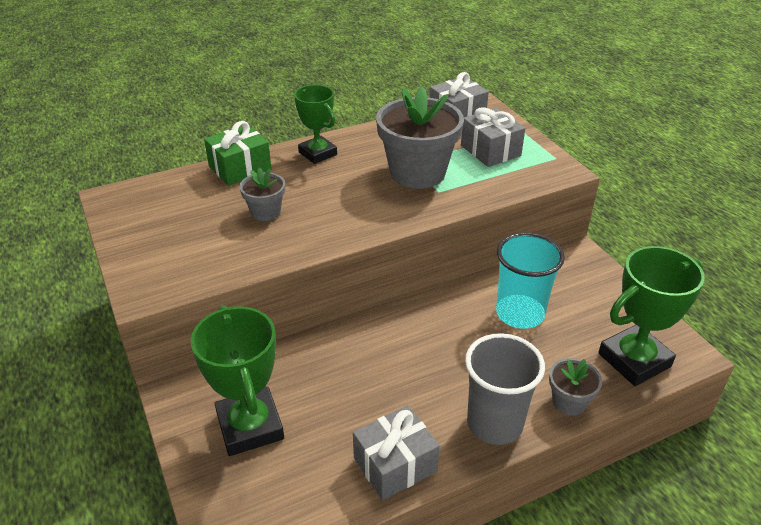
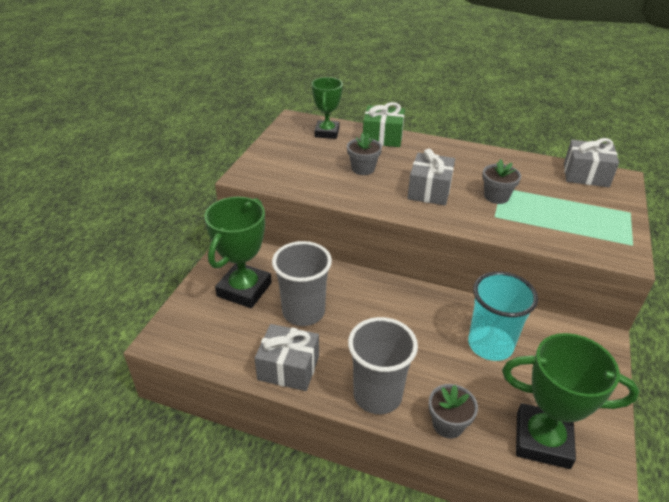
camera: 45 degrees right, 0 degrees up
green trophy [294,85,337,164] -> green trophy moved to [312,77,343,139]
grey flower pot [376,87,464,189] -> grey flower pot [482,159,521,204], size x0.50
grey gift [461,107,525,167] -> grey gift moved to [407,149,455,205]
none -> grey cup [272,241,332,326]

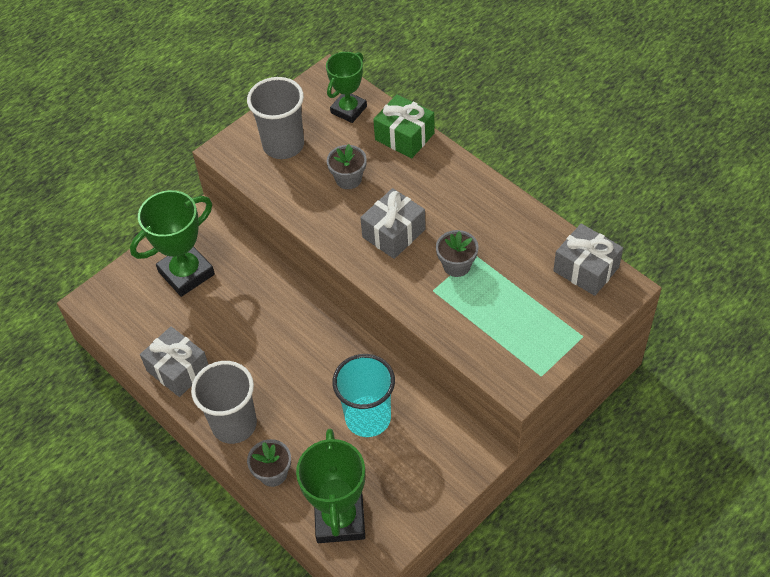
camera: 30 degrees right, 15 degrees up
grey cup [272,241,332,326] -> grey cup moved to [247,77,304,159]
green trophy [502,333,639,469] -> green trophy turned 45 degrees clockwise [296,429,365,543]

